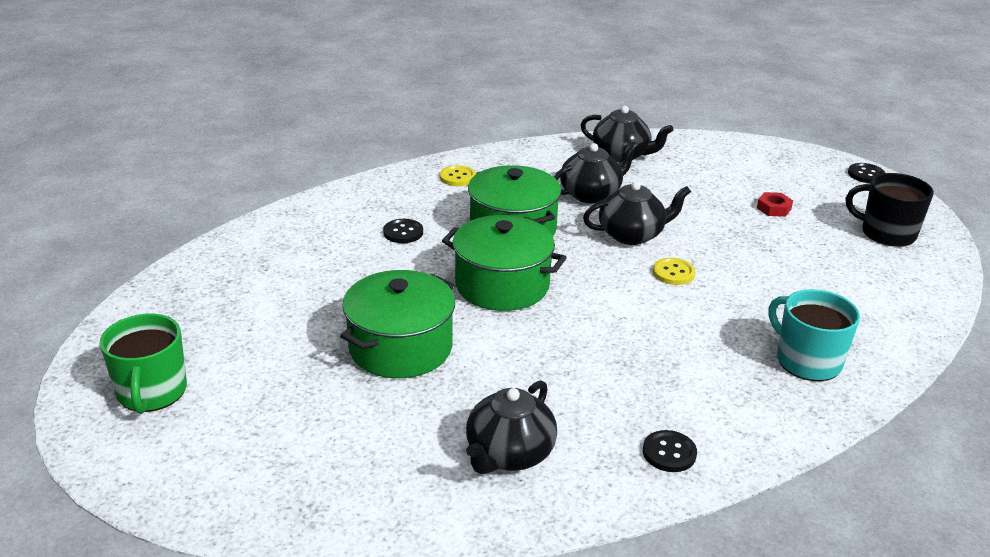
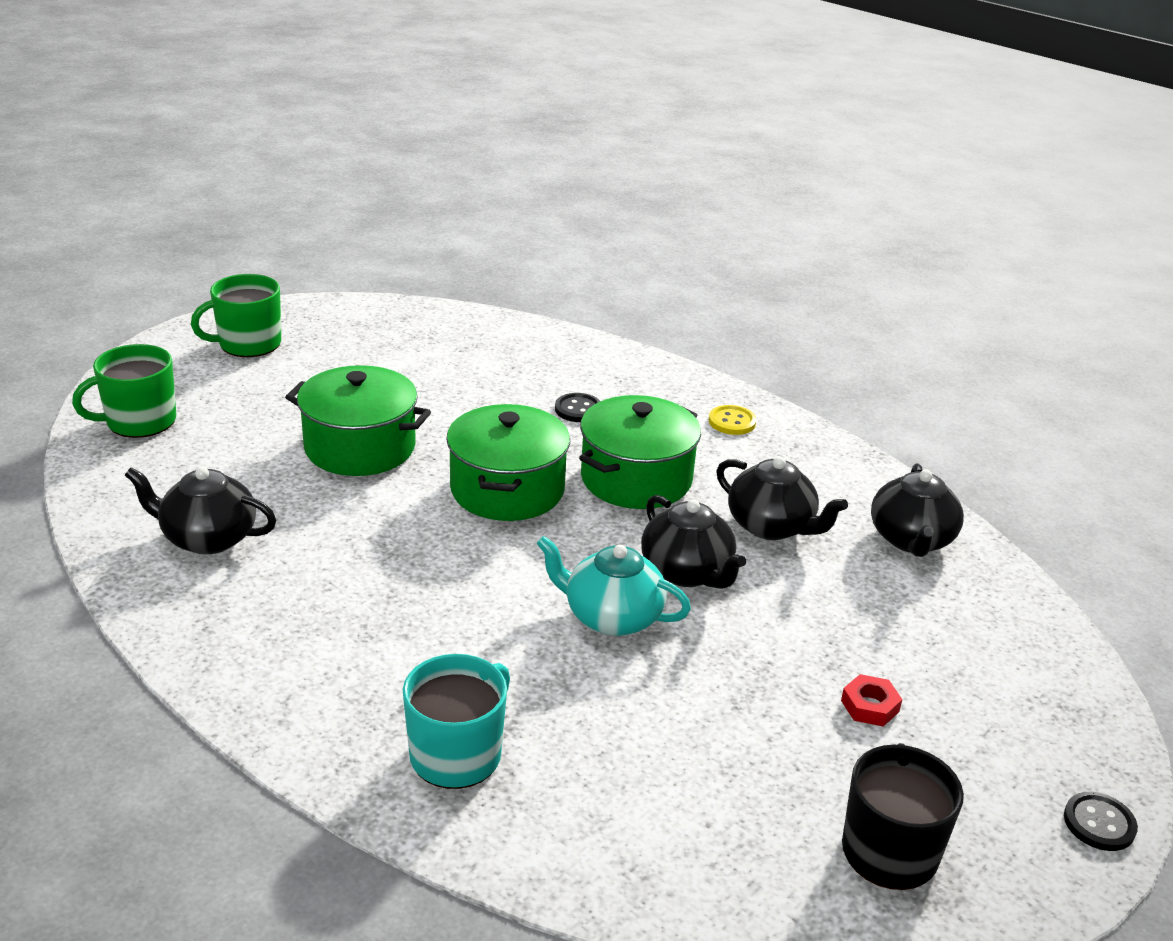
camera: 70 degrees right, 0 degrees up
black button [643,430,697,472] -> none
yellow button [653,258,695,285] -> turquoise teapot [537,536,691,636]
none -> green mug [72,344,176,438]

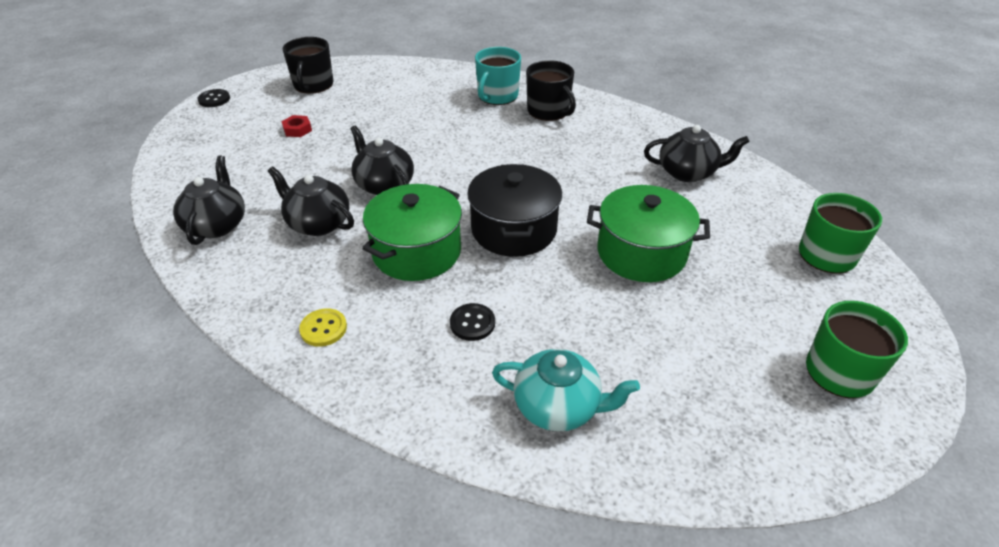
camera: 175 degrees right, 10 degrees up
green pot [446,404,570,521] -> black pot [467,164,562,257]
turquoise teapot [537,536,691,636] -> turquoise teapot moved to [492,349,640,431]
none -> black mug [526,60,576,121]

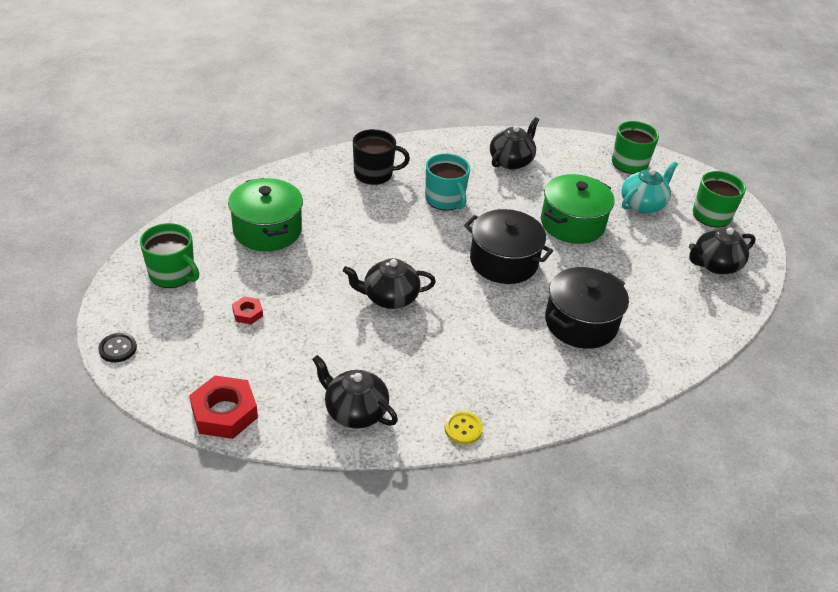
camera: 60 degrees left, 0 degrees up
black teapot [268,167,354,236] -> black teapot moved to [689,227,756,274]
black mug [283,37,333,94] -> green mug [140,223,199,288]
yellow button [299,308,347,347] -> yellow button moved to [445,411,483,444]
green pot [362,184,462,281] -> green pot moved to [228,178,303,251]
black button [450,303,495,341] -> black pot [545,267,629,349]
turquoise mug [475,47,521,105] -> turquoise mug moved to [425,154,470,211]
turquoise teapot [492,349,640,431] -> turquoise teapot moved to [621,162,678,214]
none -> red nut [189,375,258,439]

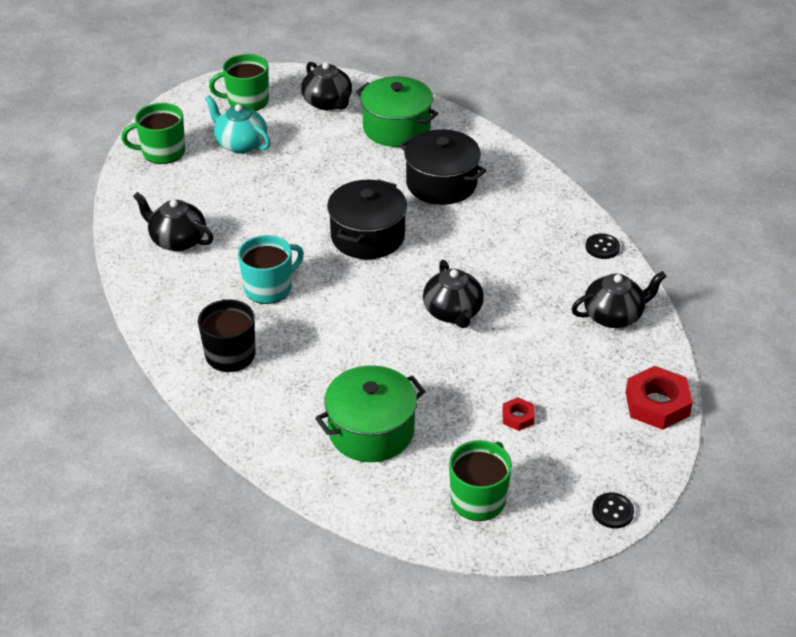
camera: 95 degrees left, 0 degrees up
black teapot [312,355,398,429] -> black teapot turned 135 degrees counterclockwise [572,271,666,328]
yellow button [445,411,483,444] -> black button [585,233,620,259]
green pot [541,174,615,244] -> green pot moved to [356,76,439,147]

